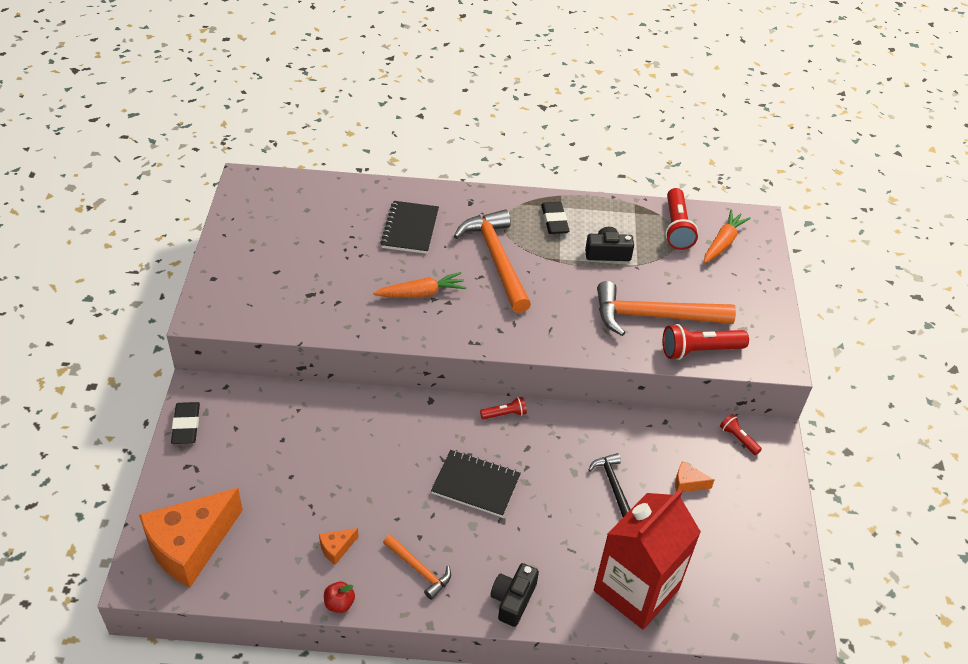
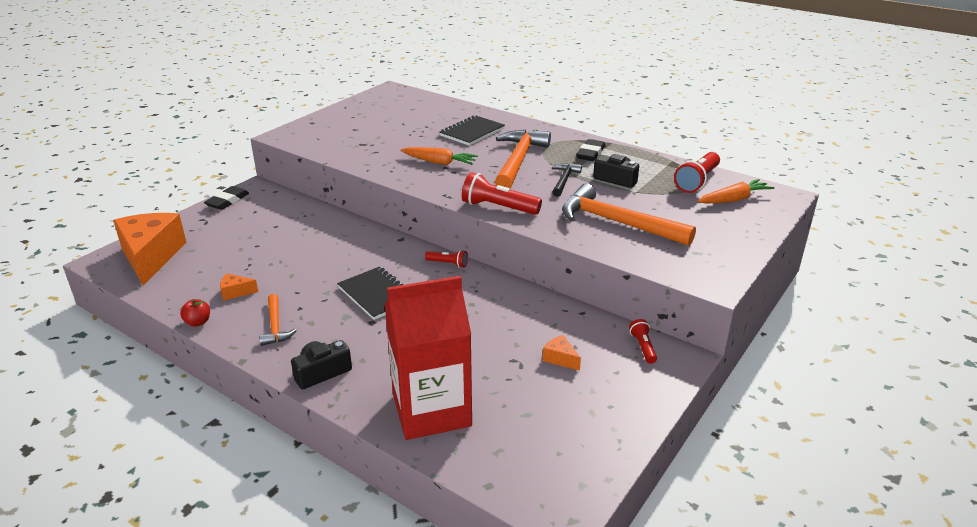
camera: 35 degrees right, 15 degrees down
orange cheese [139,488,243,587] -> orange cheese turned 90 degrees clockwise [113,213,187,285]
black hammer [589,453,631,517] -> black hammer moved to [552,163,582,197]
red flashlight [663,324,749,360] -> red flashlight moved to [462,172,542,215]

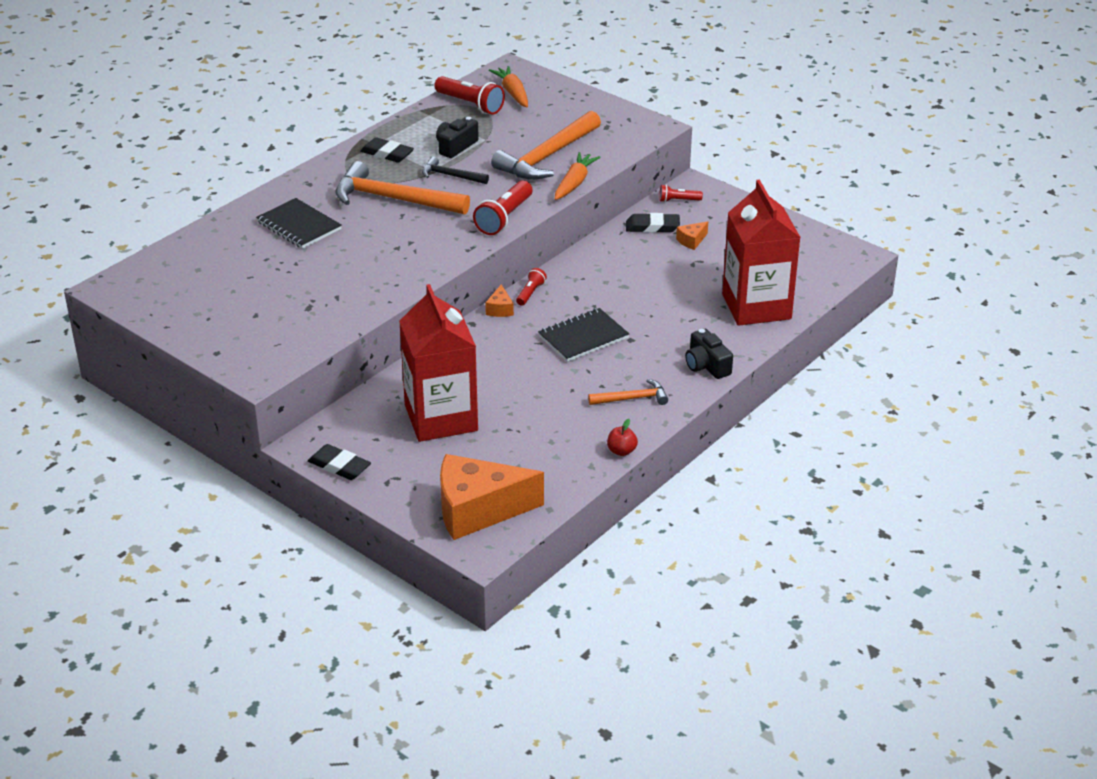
camera: 85 degrees left, 5 degrees up
orange cheese [220,273,258,301] -> orange cheese moved to [485,284,514,317]
orange carrot [401,147,478,165] -> orange carrot moved to [555,152,601,200]
none -> red carton [399,284,478,442]
none -> black eraser [626,213,680,233]

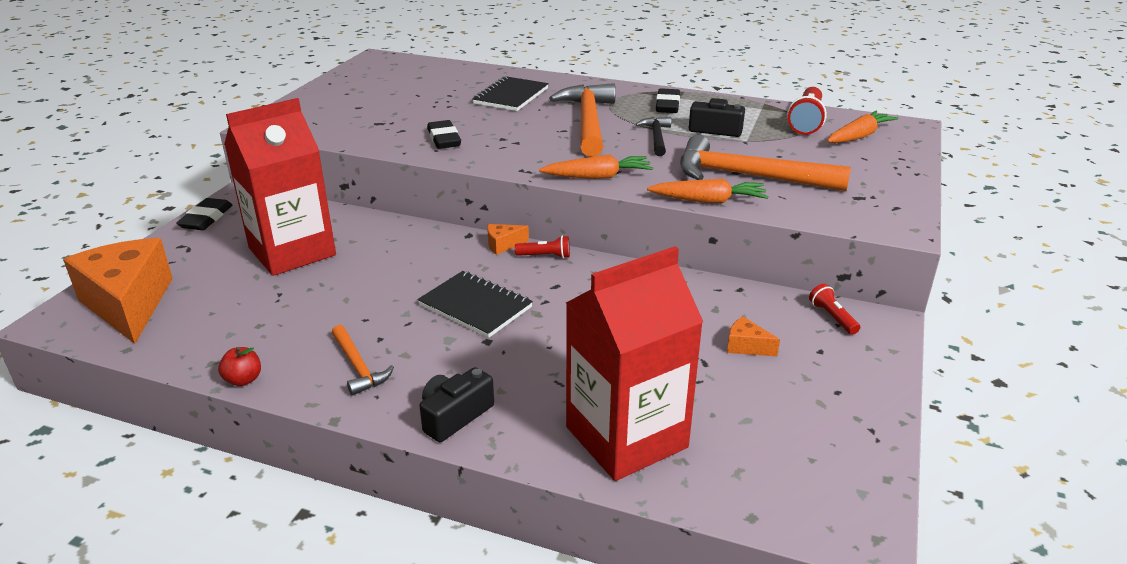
camera: 70 degrees right, 5 degrees down
red flashlight [473,180,532,235] -> orange carrot [539,155,653,179]
black eraser [626,213,680,233] -> black eraser moved to [427,120,461,149]

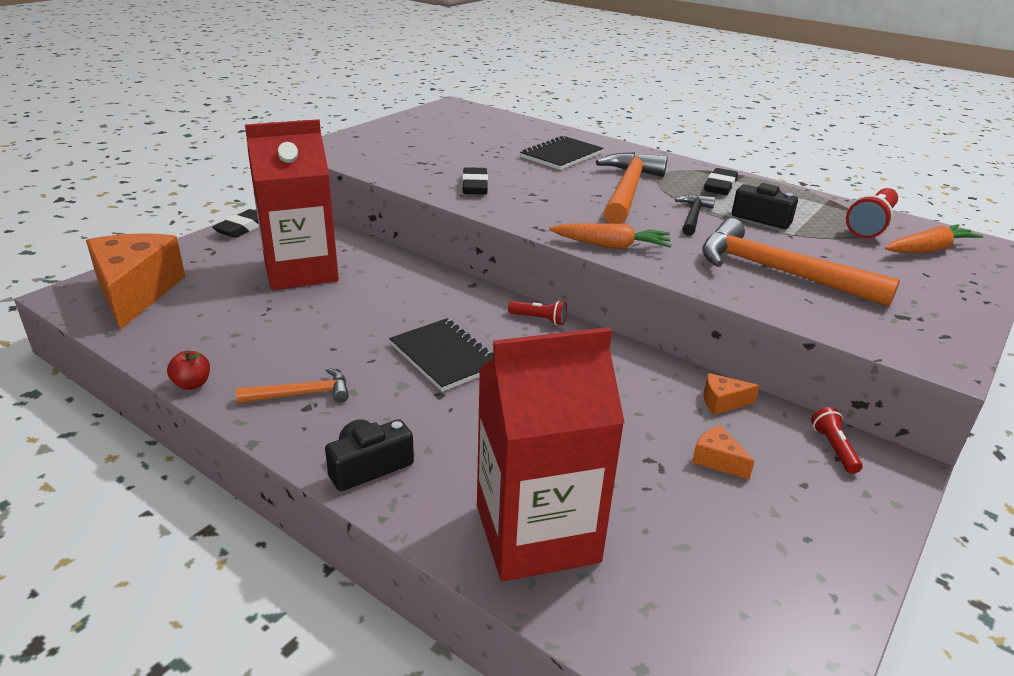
camera: 15 degrees right, 0 degrees up
orange hammer [332,325,394,396] -> orange hammer turned 90 degrees counterclockwise [236,368,349,403]
orange cheese [487,224,529,255] -> orange cheese moved to [703,373,760,415]
orange carrot [647,179,769,203] -> none

